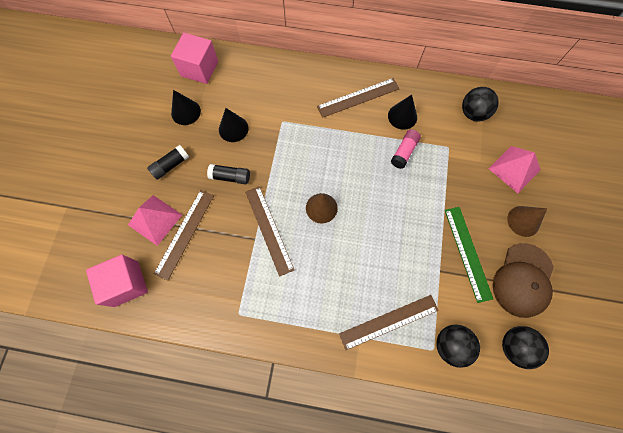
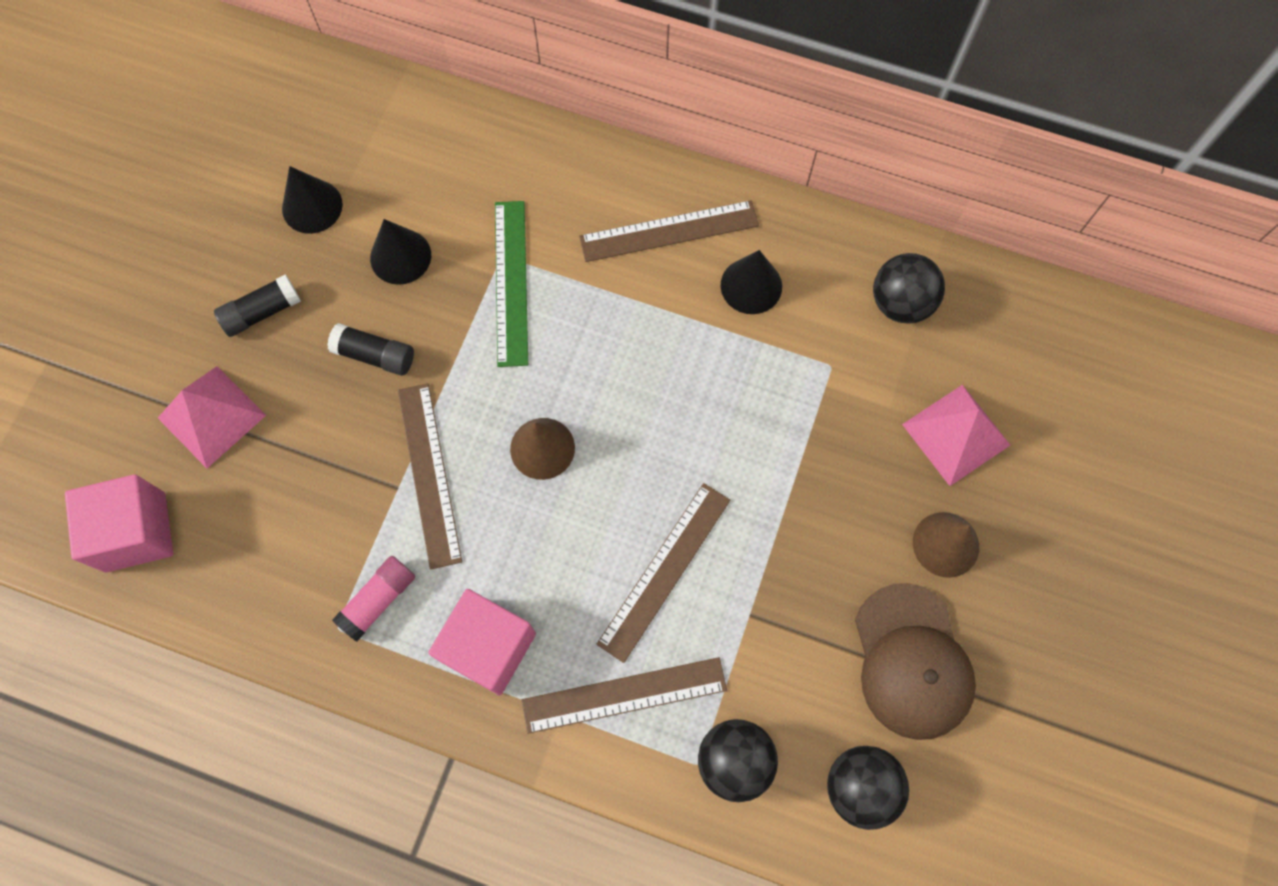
camera: 10 degrees right, 0 degrees up
brown ruler [154,190,214,281] -> brown ruler moved to [597,483,730,663]
pink cube [171,33,218,84] -> pink cube moved to [428,589,536,695]
pink glue stick [391,129,421,169] -> pink glue stick moved to [332,556,415,642]
green ruler [445,207,493,303] -> green ruler moved to [495,201,528,367]
brown cap [493,243,554,318] -> brown cap turned 45 degrees counterclockwise [855,583,976,740]

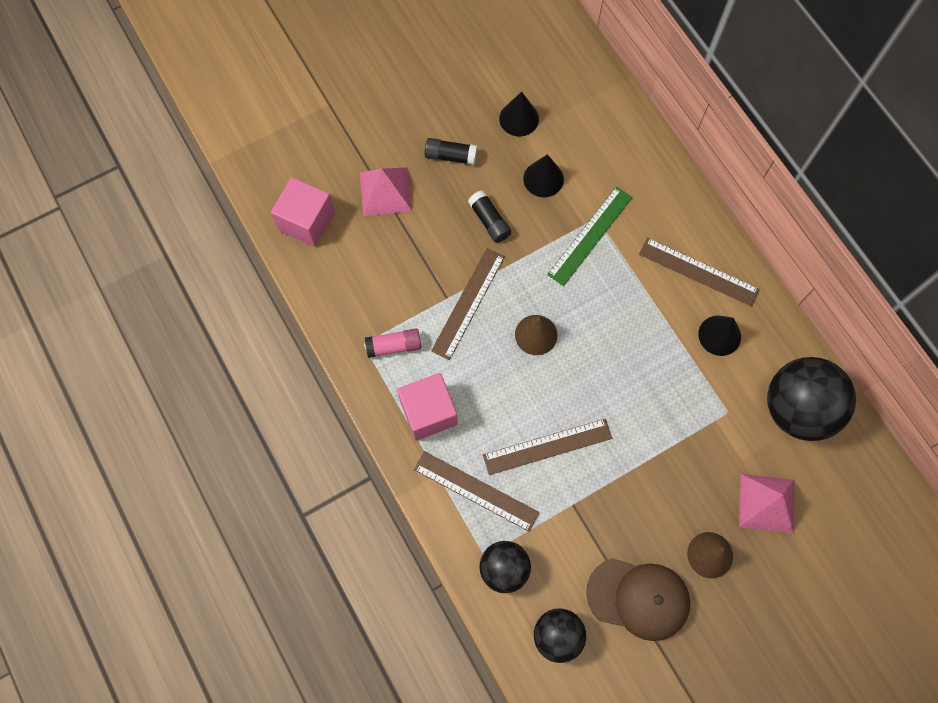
camera: 40 degrees right, 0 degrees up
brown cap [855,583,976,740] -> brown cap turned 105 degrees counterclockwise [586,558,690,641]
black ball [873,253,945,324] -> black ball [767,357,856,441], size x1.69

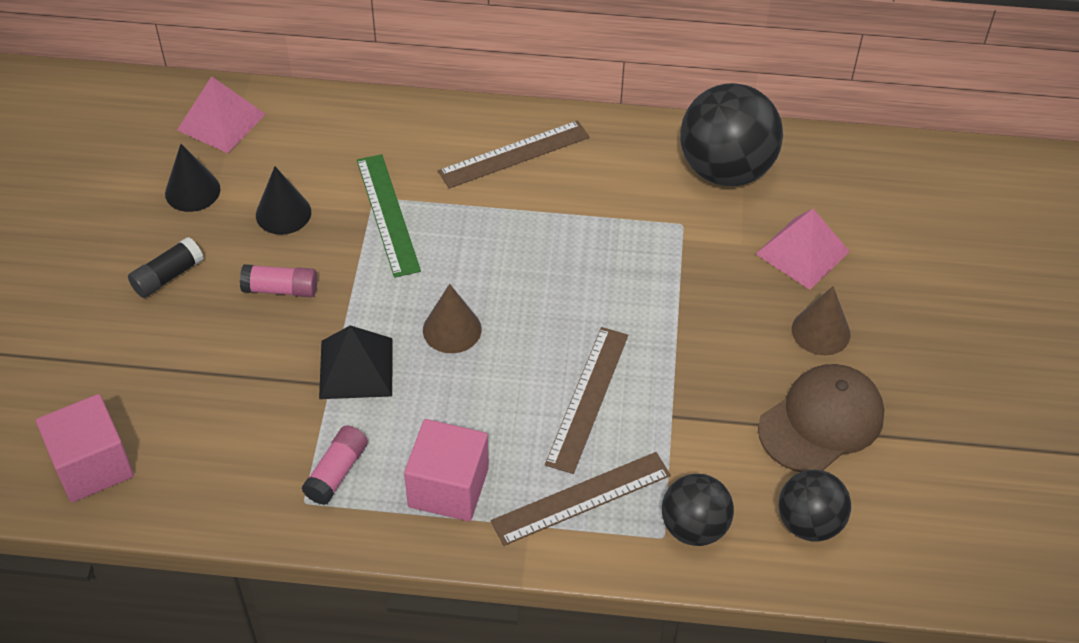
camera: 55 degrees left, 20 degrees down
pink pyramid [360,167,412,216] -> pink pyramid moved to [177,76,266,153]
brown ruler [431,248,505,360] -> black pyramid [319,325,393,399]
black glue stick [468,190,511,243] -> pink glue stick [240,264,317,297]
black cone [698,316,741,356] -> none

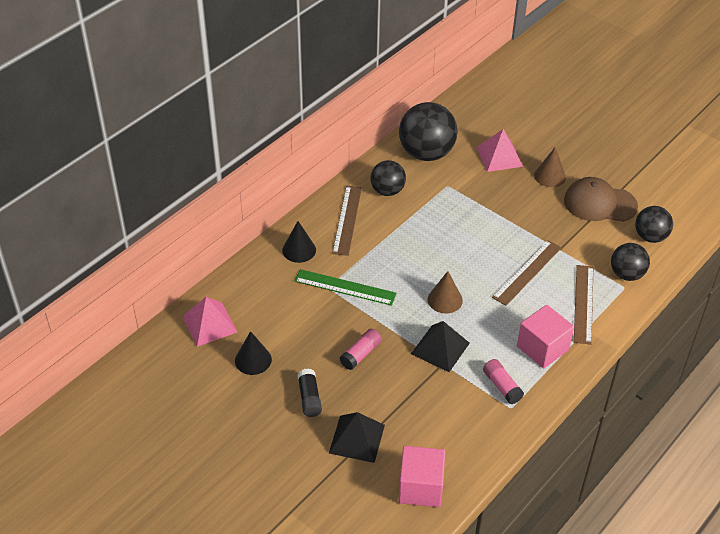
camera: 55 degrees left, 5 degrees down
black cone [256,166,311,235] -> black cone moved to [282,221,316,263]
brown ruler [545,327,628,474] -> brown ruler turned 75 degrees clockwise [492,240,561,306]
brown cap [758,364,885,472] -> brown cap turned 75 degrees counterclockwise [564,177,638,222]
none -> black pyramid [329,412,385,463]
none -> black ball [370,160,406,196]

